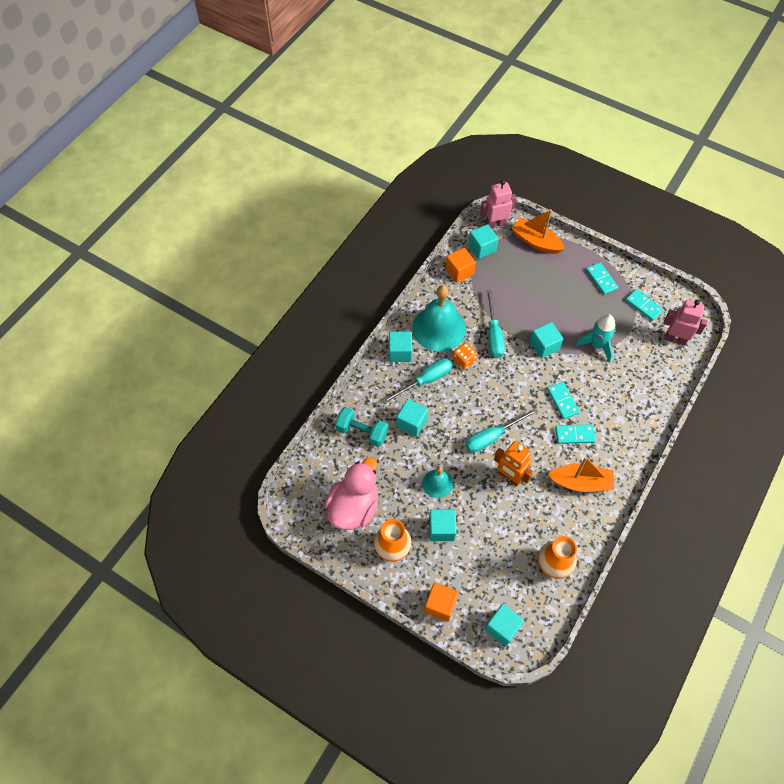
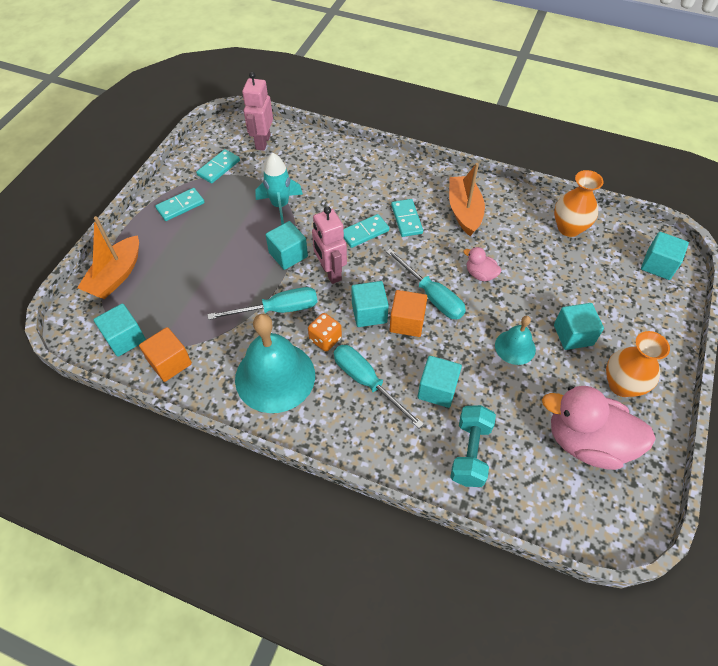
camera: 100 degrees left, 5 degrees down
turquoise cube [389,332,412,362] -> turquoise cube moved to [351,281,389,327]
orange cube [424,582,459,622] -> orange cube moved to [390,290,427,337]
pink robot [480,180,516,229] -> pink robot moved to [312,206,347,284]
orange robot [494,441,533,487] -> pink duck [463,247,501,281]

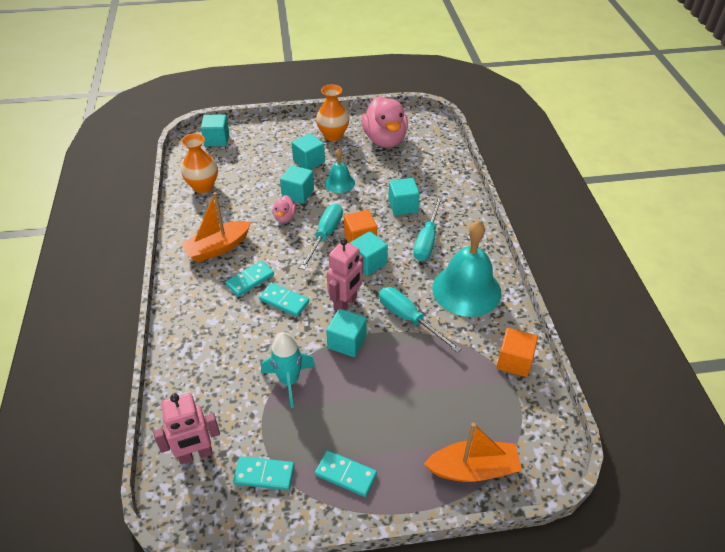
camera: 120 degrees left, 10 degrees down
turquoise cube [93,303,146,357] -> turquoise cube moved to [280,165,314,204]
orange dice [308,313,342,351] -> none
turquoise dumbbell [450,405,496,487] -> none

